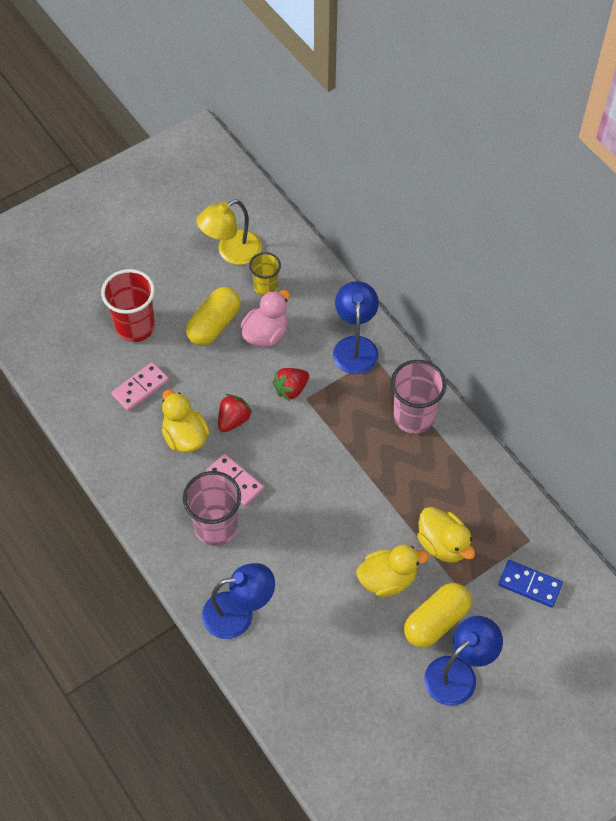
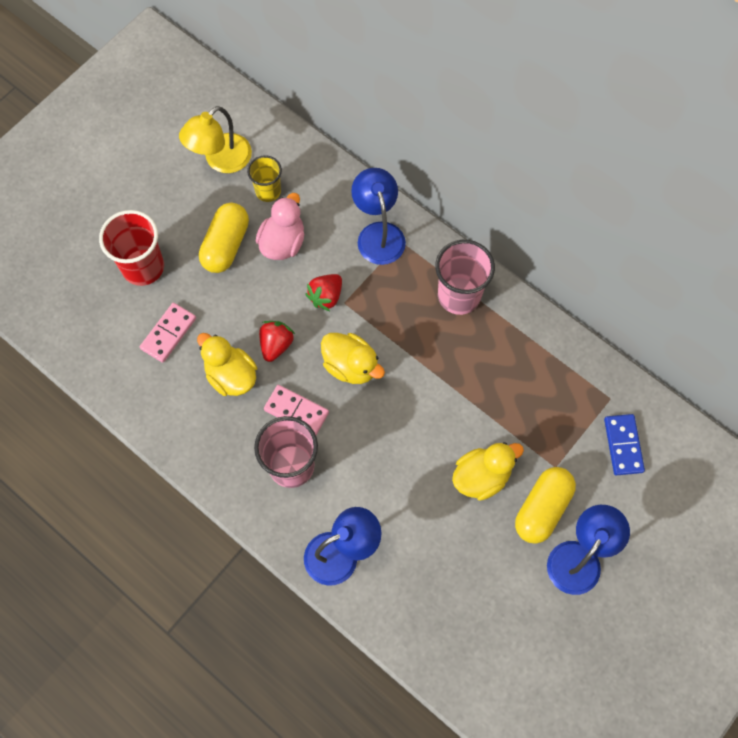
camera: 15 degrees left, 10 degrees up
yellow duck [417,507,475,563] -> yellow duck moved to [321,333,385,384]
blue domino [498,560,563,608] -> blue domino turned 75 degrees clockwise [604,414,645,475]

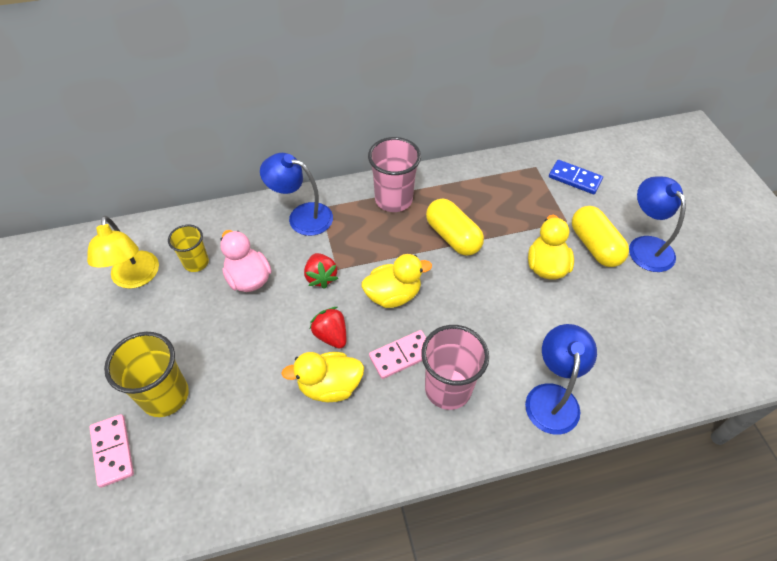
camera: 55 degrees left, 15 degrees down
red cup [99,210,164,286] -> yellow cup [104,332,189,417]
pink domino [140,303,196,363] -> pink domino moved to [90,414,134,488]
yellow capsule [199,203,249,273] -> yellow capsule moved to [426,199,484,256]

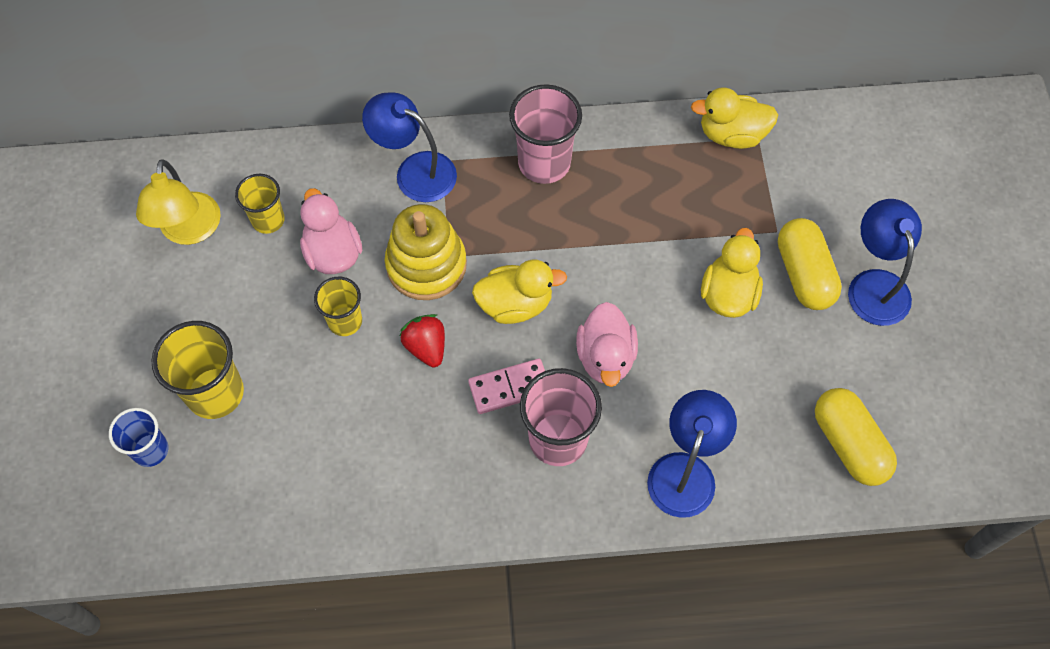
camera: 10 degrees right, 10 degrees up
pink domino [90,414,134,488] -> blue cup [109,408,168,467]
yellow duck [281,352,364,402] -> yellow duck moved to [691,87,778,149]
red strawberry [304,253,338,289] -> yellow stacking toy [385,204,467,300]
yellow capsule [426,199,484,256] -> yellow capsule moved to [815,388,897,486]
blue domino [549,160,603,194] -> none
none -> yellow cup [314,277,362,336]
none -> pink duck [576,302,638,387]

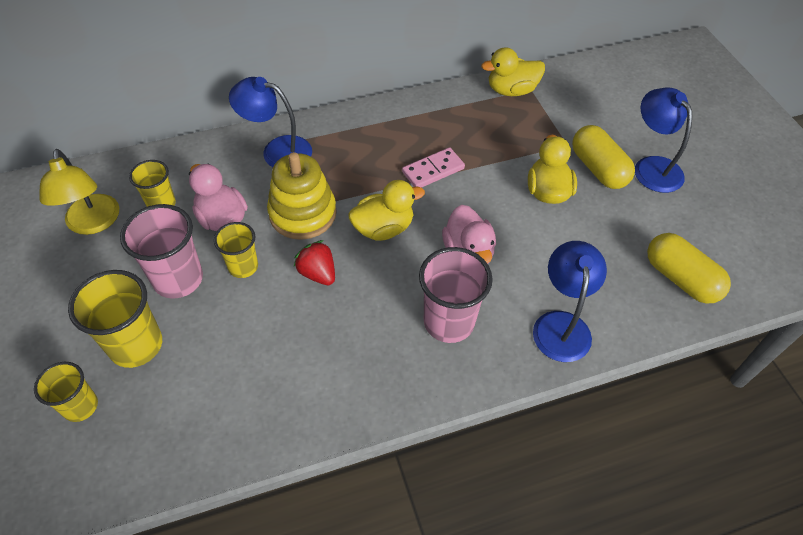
camera: 15 degrees left, 10 degrees down
blue cup [109,408,168,467] -> yellow cup [34,362,98,422]
pink domino [468,359,545,414] -> pink domino moved to [402,147,465,188]
pink cup [509,84,582,184] -> pink cup moved to [120,204,203,299]

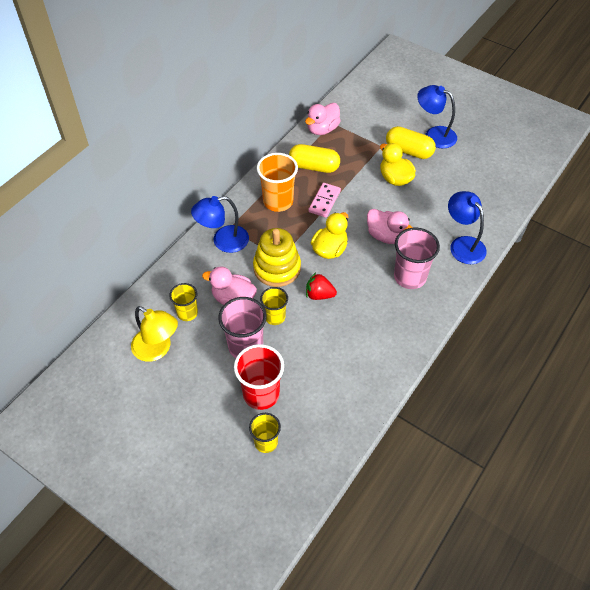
camera: 35 degrees left, 0 degrees up
yellow cup [68,270,162,368] -> red cup [234,344,284,410]
yellow duck [481,47,545,96] -> pink duck [305,103,341,135]
yellow capsule [647,233,731,304] -> yellow capsule moved to [289,144,340,173]
none -> orange cup [257,153,298,212]

